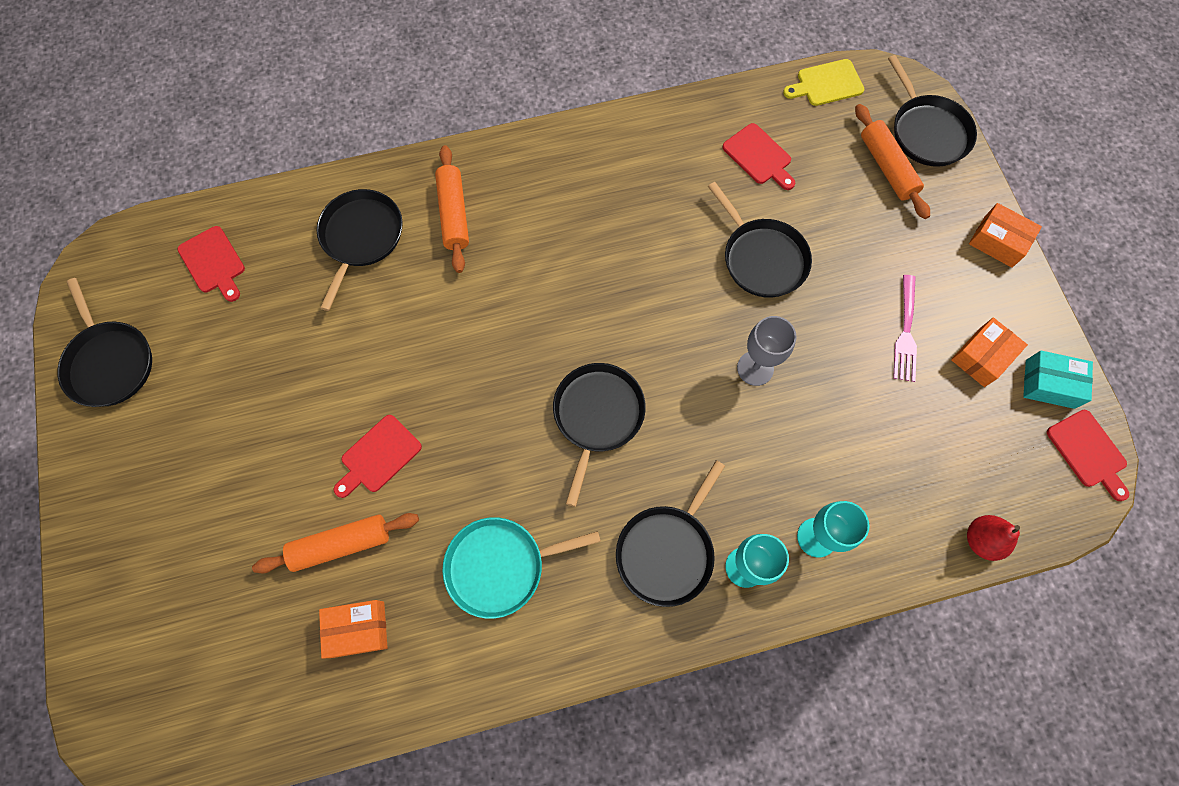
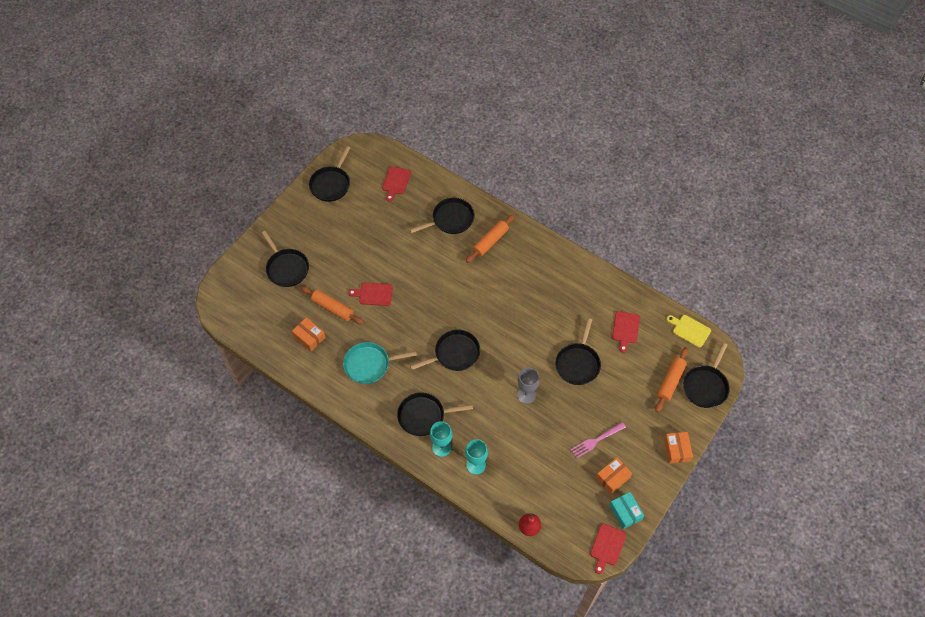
camera: 50 degrees right, 10 degrees down
turquoise pan [442,517,601,619] -> turquoise pan turned 45 degrees counterclockwise [343,342,417,384]
orange box [951,318,1028,387] -> orange box turned 45 degrees counterclockwise [596,457,632,494]
none -> black pan [262,231,309,287]

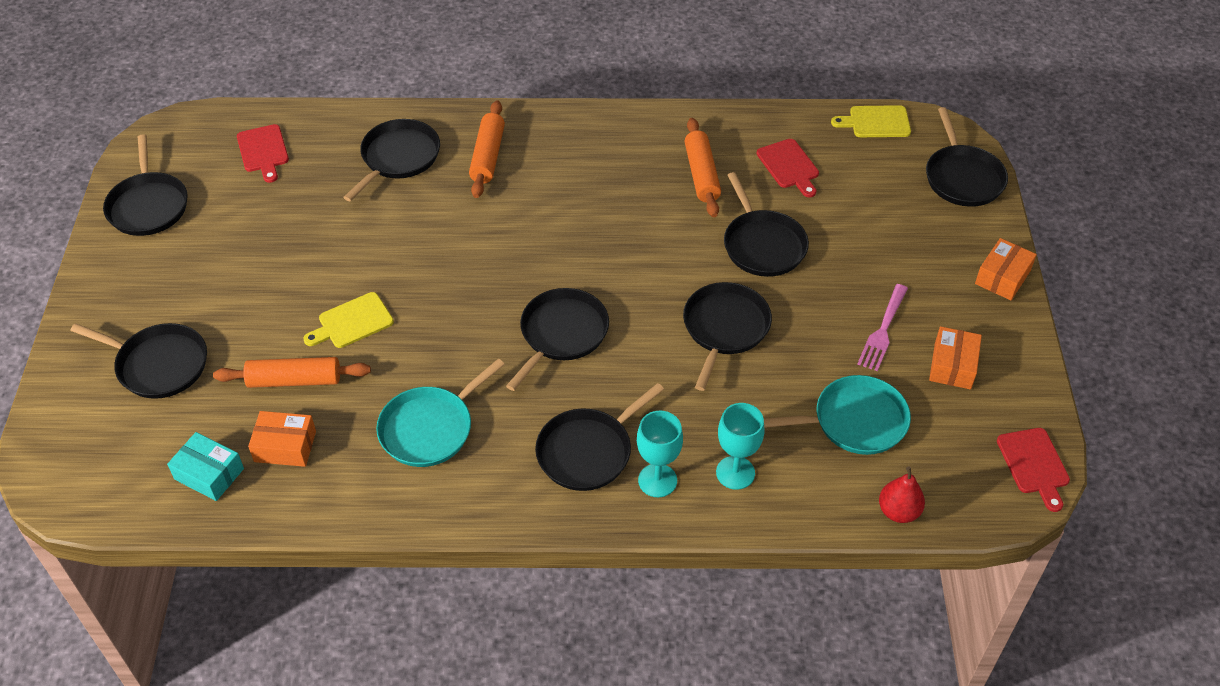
camera: 35 degrees left, 10 degrees down
red cutting board [348,283,393,306] -> yellow cutting board [303,292,394,348]
grey goblet [517,368,540,404] -> black pan [683,282,772,391]
turquoise box [609,492,644,529] -> turquoise box moved to [167,432,244,501]
orange rolling pin [655,347,688,412] -> orange rolling pin moved to [685,118,721,217]
orange box [664,432,693,464] -> orange box turned 75 degrees clockwise [975,238,1037,300]
none -> turquoise pan [764,375,911,455]

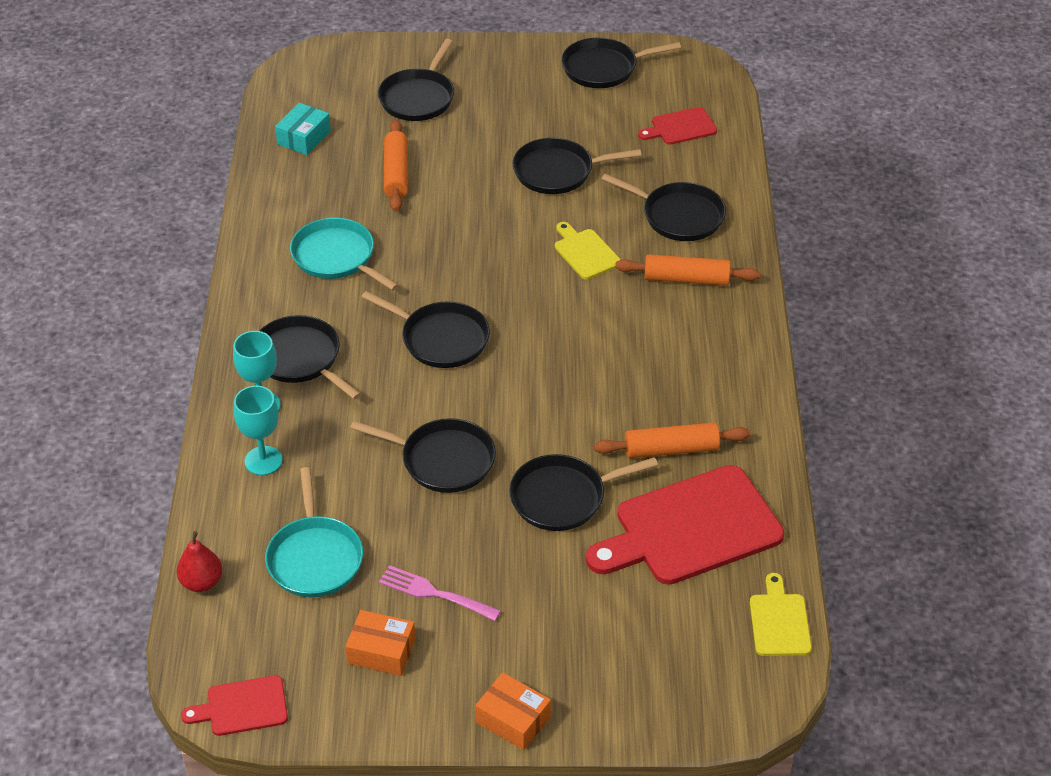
camera: 90 degrees right, 5 degrees down
orange box [248,411,316,467] -> none
yellow cutting board [303,292,394,348] -> yellow cutting board moved to [555,222,621,279]
red cutting board [757,139,819,198] -> red cutting board [586,465,784,585], size x2.05
black pan [926,107,1008,207] -> black pan moved to [512,138,642,194]

